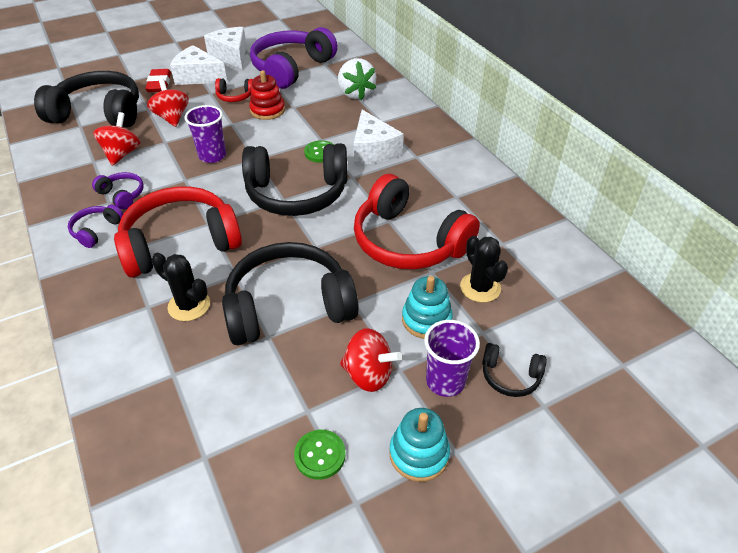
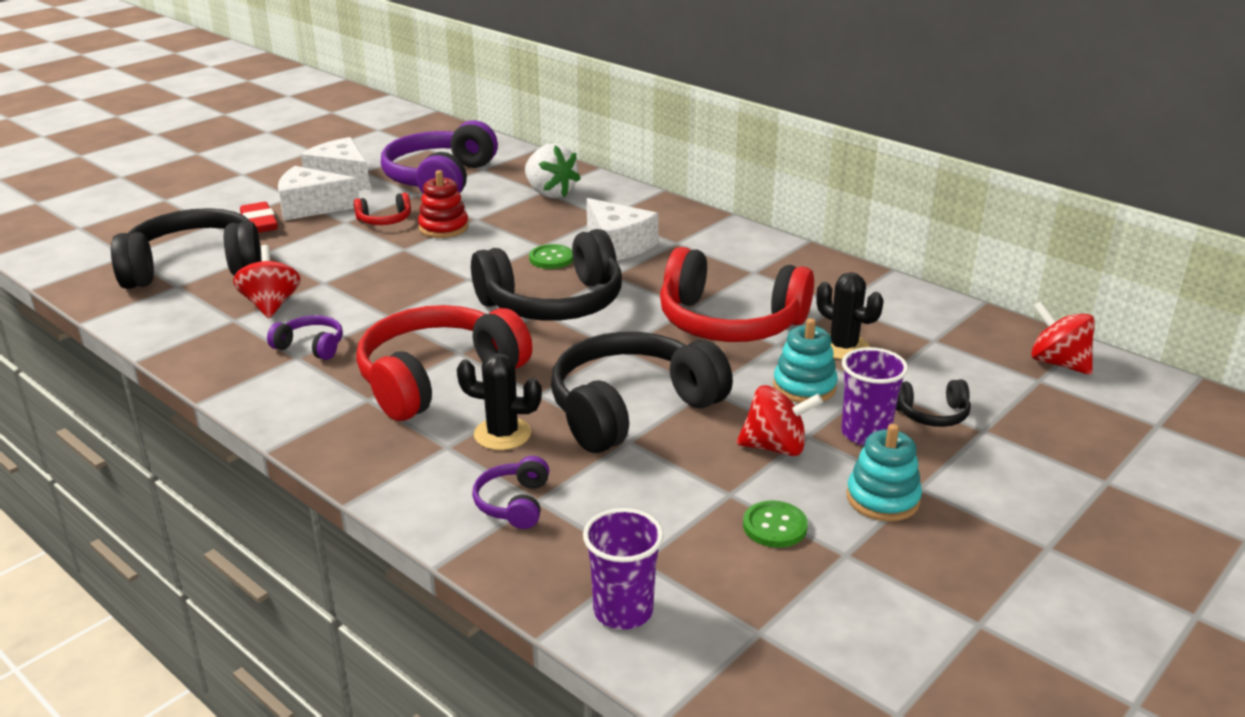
camera: 20 degrees left, 15 degrees down
purple headphones [68,205,123,248] -> purple headphones moved to [472,456,549,529]
red spinning top [147,79,189,127] -> red spinning top moved to [1031,301,1095,375]
purple cup [185,105,226,163] -> purple cup moved to [583,508,664,630]

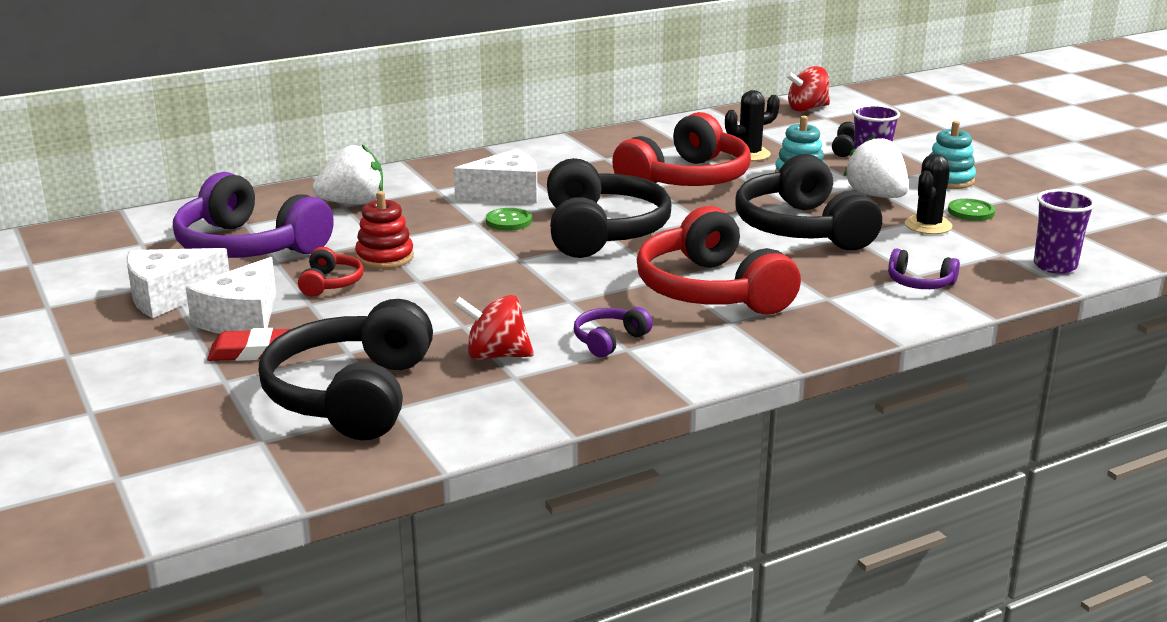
camera: 70 degrees left, 5 degrees down
black cactus [457,353,542,450] -> black cactus moved to [905,154,953,234]
red spinning top [737,385,823,456] -> white strawberry [843,135,909,198]

